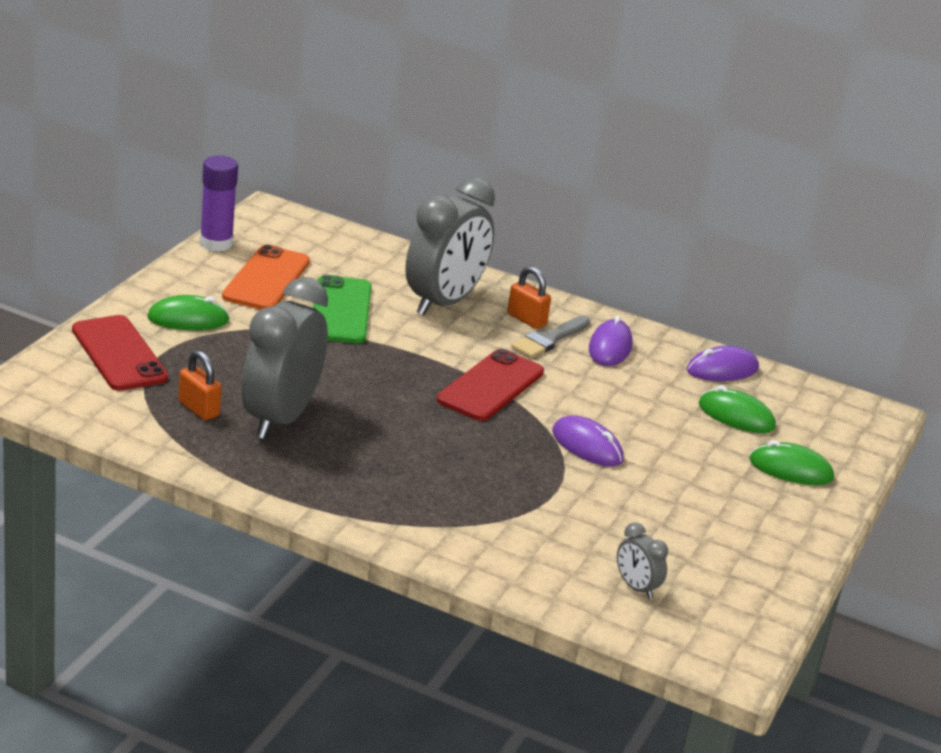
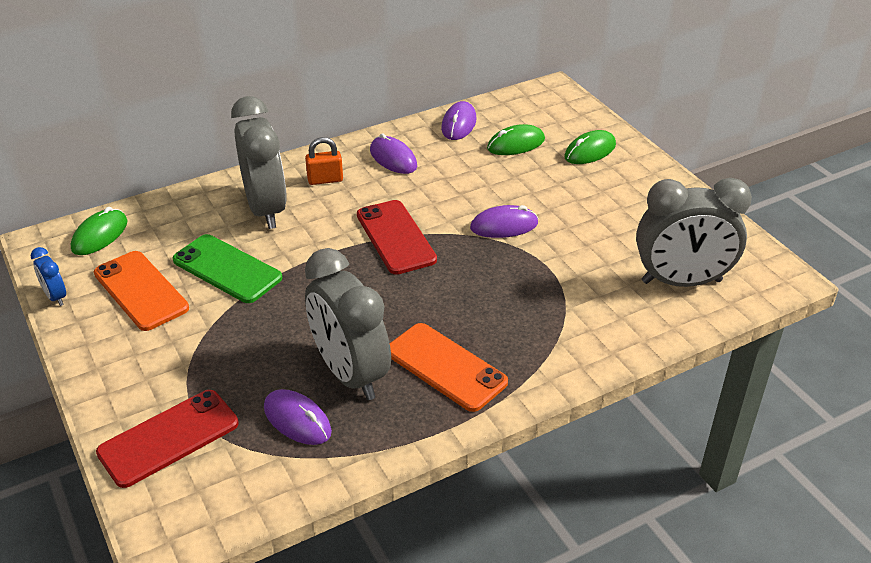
camera: 50 degrees left, 10 degrees up
red phone [72,315,168,391] -> red phone turned 45 degrees counterclockwise [96,390,239,488]
green mouse [147,295,230,330] -> green mouse moved to [71,207,128,255]
orange padlock [178,350,222,420] -> purple mouse [264,389,332,445]
purple glue stick [200,156,238,252] -> blue clock [31,247,66,306]
grey brush [511,315,590,358] -> none
grey clock [617,523,668,599] -> grey clock [636,178,752,287], size x2.31
none -> orange phone [390,323,508,412]

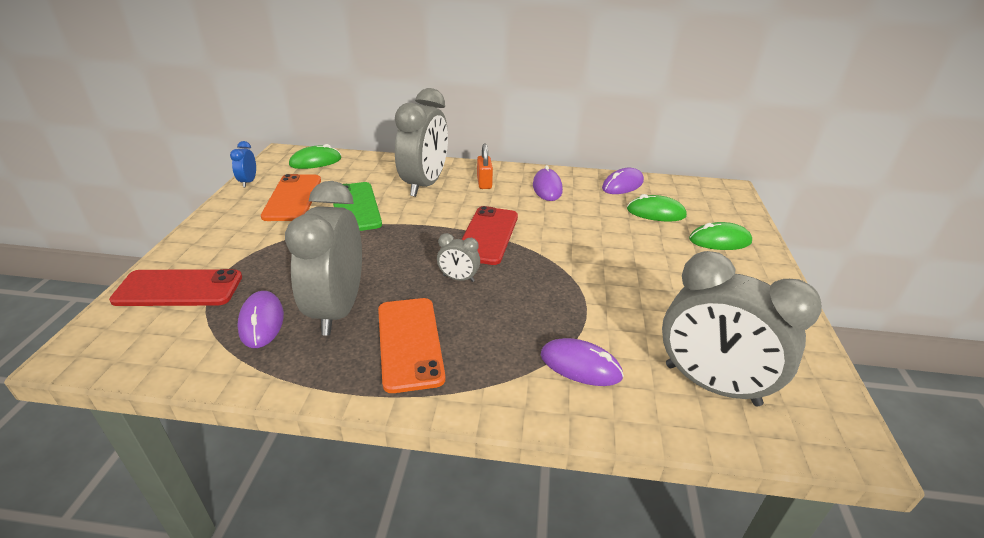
camera: 35 degrees right, 5 degrees down
orange padlock [305,137,343,185] -> orange padlock turned 60 degrees clockwise [477,144,493,189]
purple mouse [470,205,538,238] -> purple mouse moved to [541,338,624,386]
none -> grey clock [437,233,480,282]

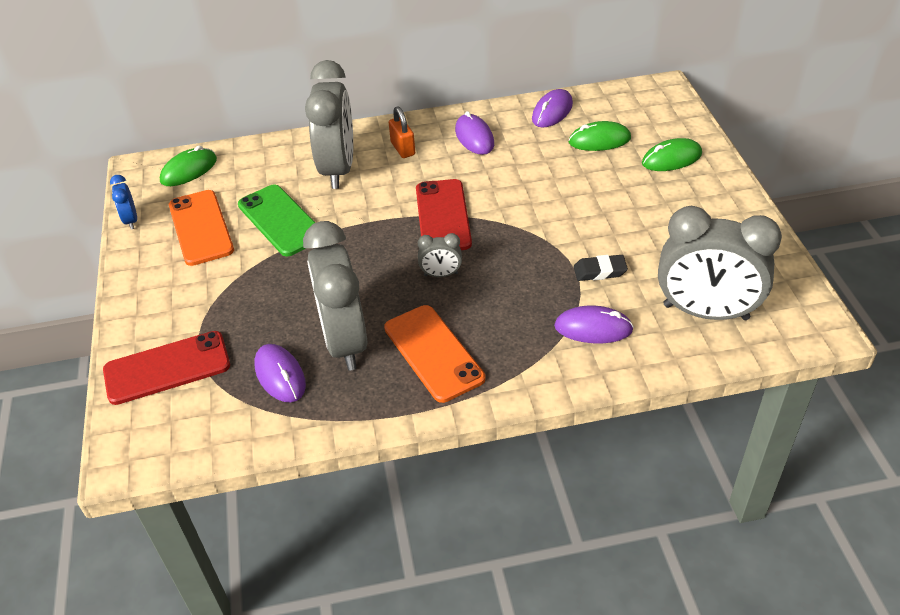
camera: 15 degrees left, 10 degrees up
none -> black eraser [574,255,628,281]

